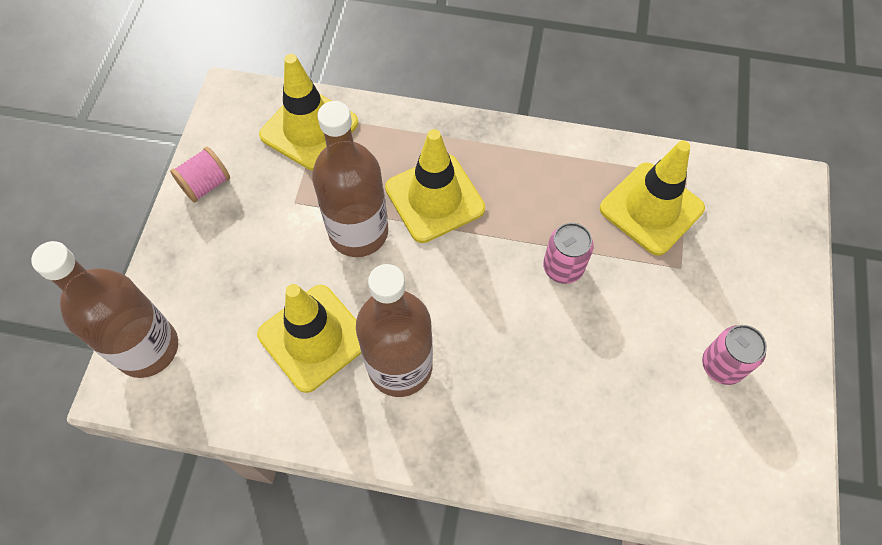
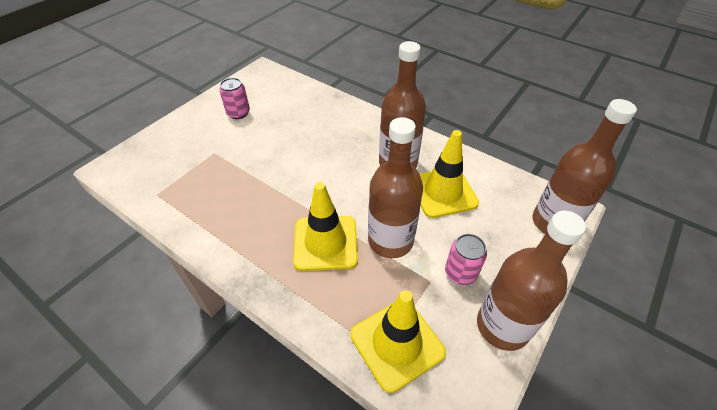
camera: 155 degrees left, 15 degrees down
pink spool [170,147,230,203] -> brown bottle [477,211,586,351]
pink can [543,223,594,284] -> pink can moved to [445,234,487,285]
yellow traffic cone [600,140,705,256] -> none

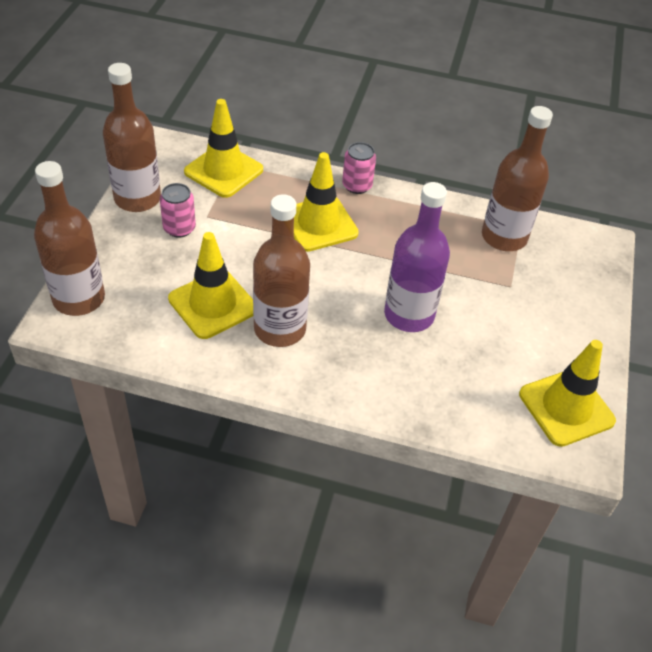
camera: 155 degrees right, 0 degrees up
pink can [219,78,250,119] -> pink can moved to [342,142,376,194]
brown bottle [368,117,423,258] -> brown bottle moved to [482,106,553,251]
none -> purple bottle [384,182,450,332]
none -> yellow traffic cone [519,340,616,447]

